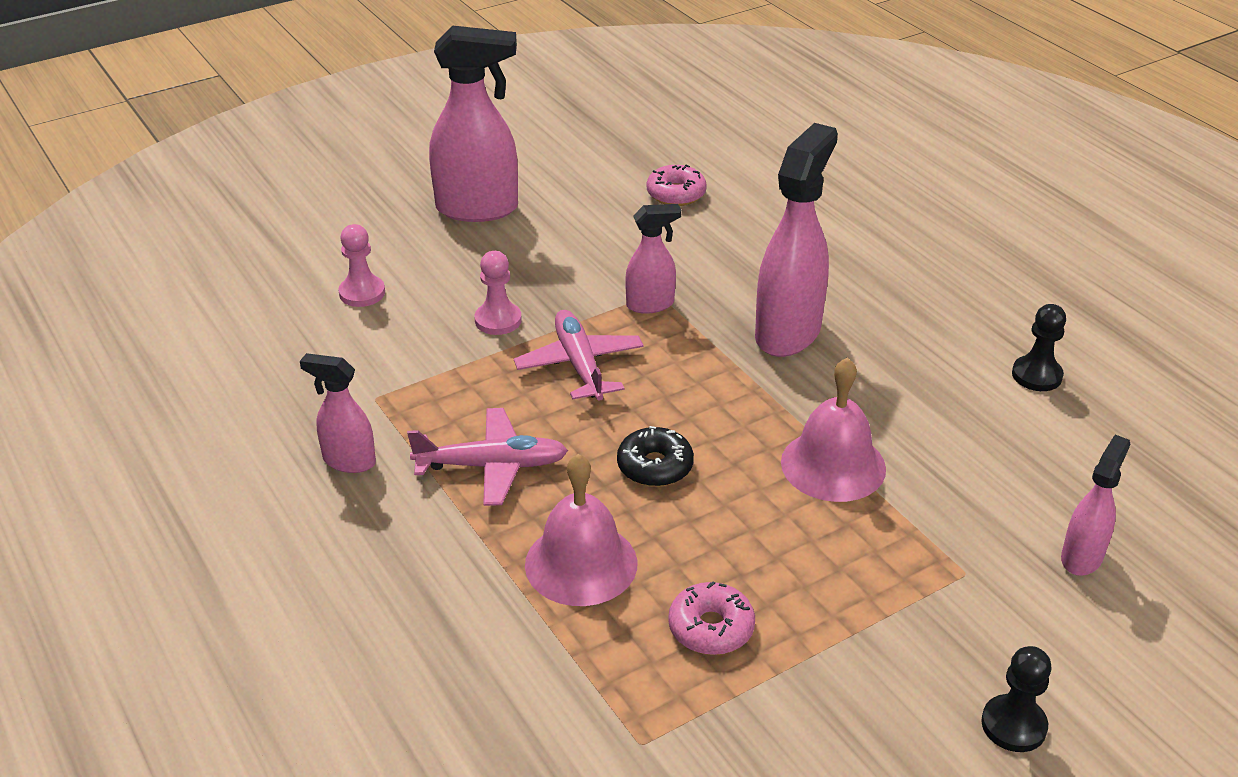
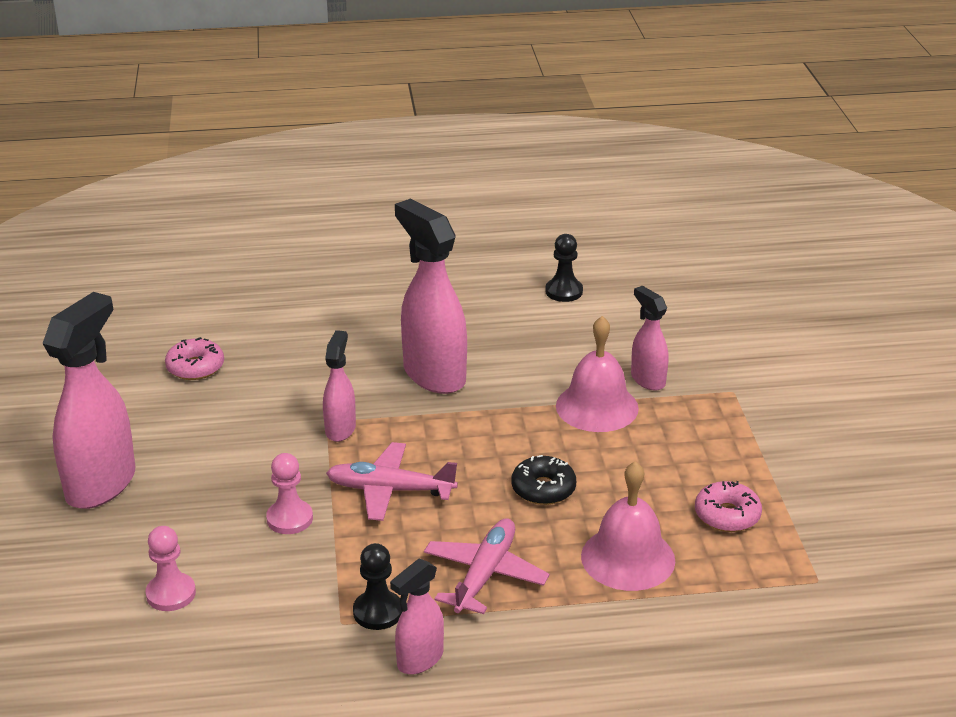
camera: 65 degrees left, 5 degrees down
black pawn [981,646,1051,752] -> black pawn moved to [353,543,403,630]
pink spray bottle [1061,435,1130,576] -> pink spray bottle moved to [631,286,669,391]

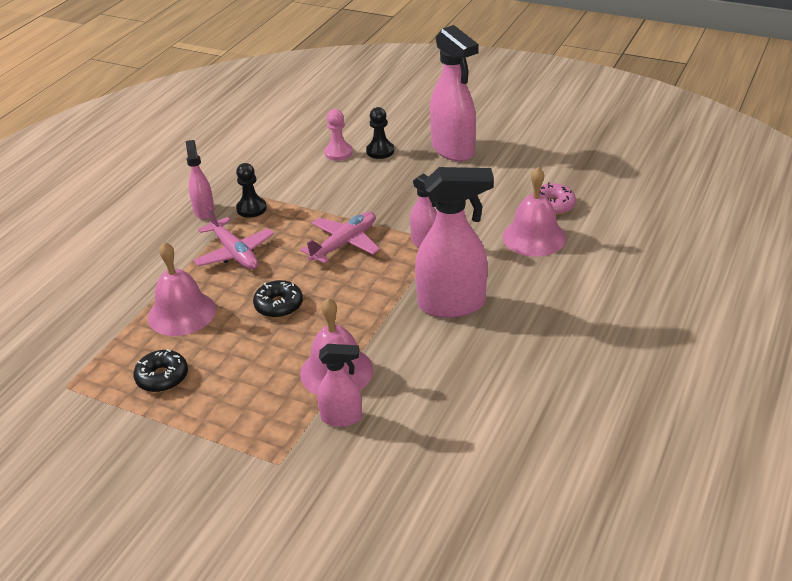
camera: 125 degrees right, 5 degrees up
pink pawn [266,453,313,534] -> none
black pawn [545,234,583,302] -> black pawn moved to [366,107,394,159]
pink donut [695,481,762,532] -> black donut [133,349,188,392]
none -> pink bell [503,167,566,257]

